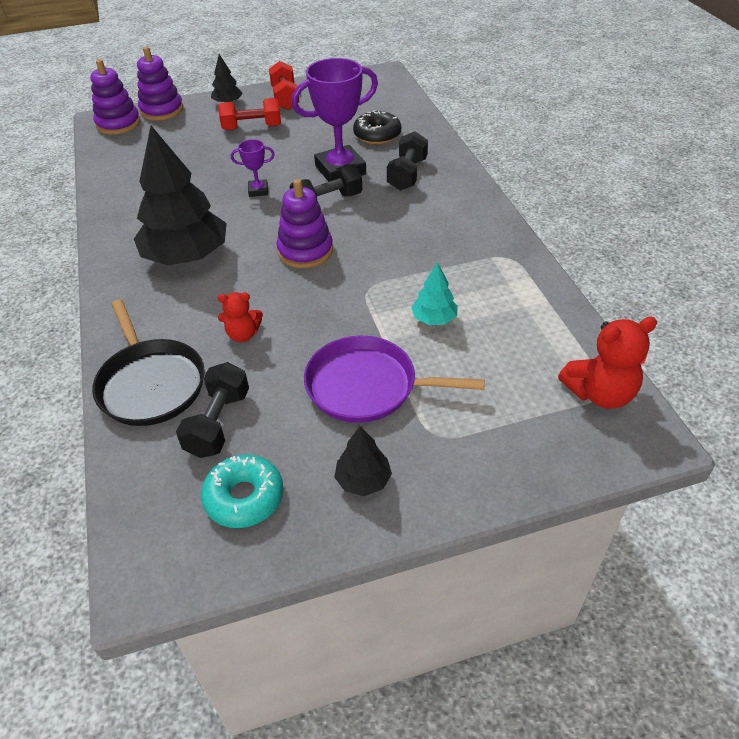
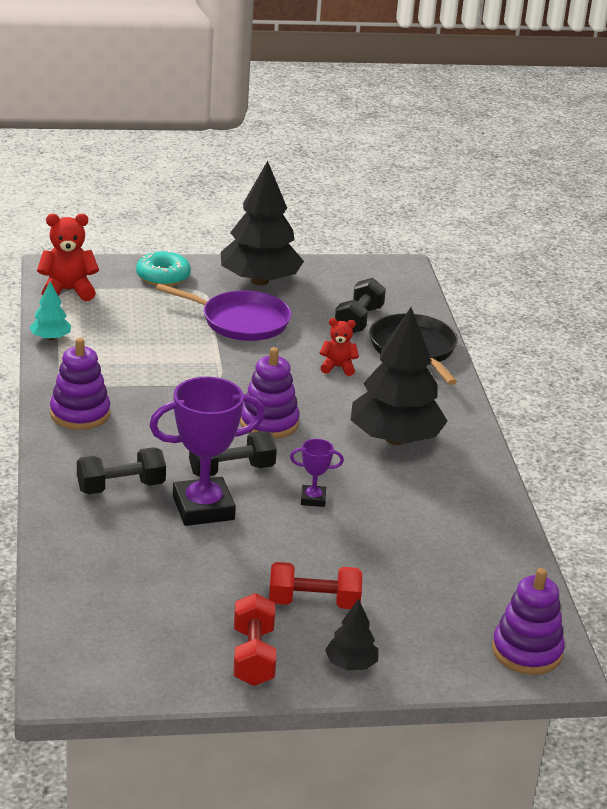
camera: 175 degrees left, 15 degrees down
purple stacking toy [137,47,183,121] -> purple stacking toy moved to [50,338,110,430]
turquoise donut [201,454,283,528] -> turquoise donut moved to [136,250,191,286]
black tree [334,426,392,496] -> black tree [221,161,304,286], size x2.18
black donut [353,110,401,144] -> none
black dumbbell [387,131,428,191] -> black dumbbell turned 45 degrees clockwise [77,447,166,495]
turquoise tree [411,262,458,325] -> turquoise tree moved to [29,282,71,341]

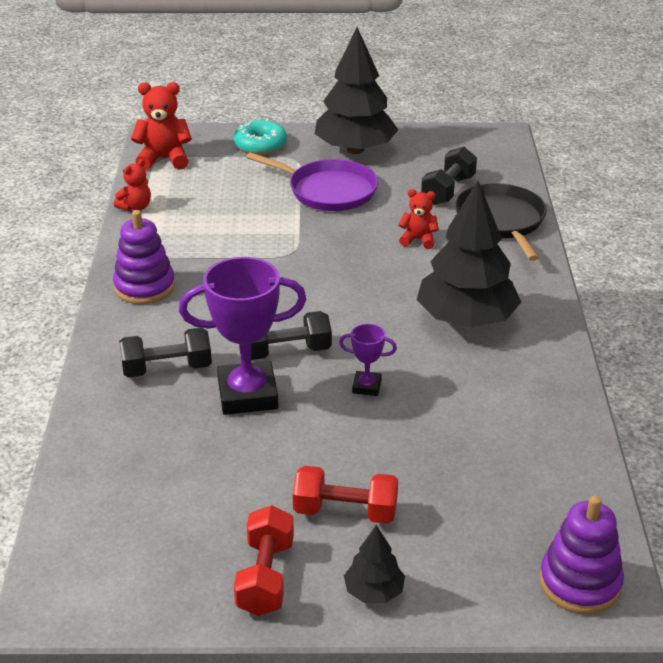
camera: 10 degrees right, 5 degrees up
turquoise tree [29,282,71,341] -> red teddy bear [114,159,151,211]
purple stacking toy [240,347,300,439] -> none

